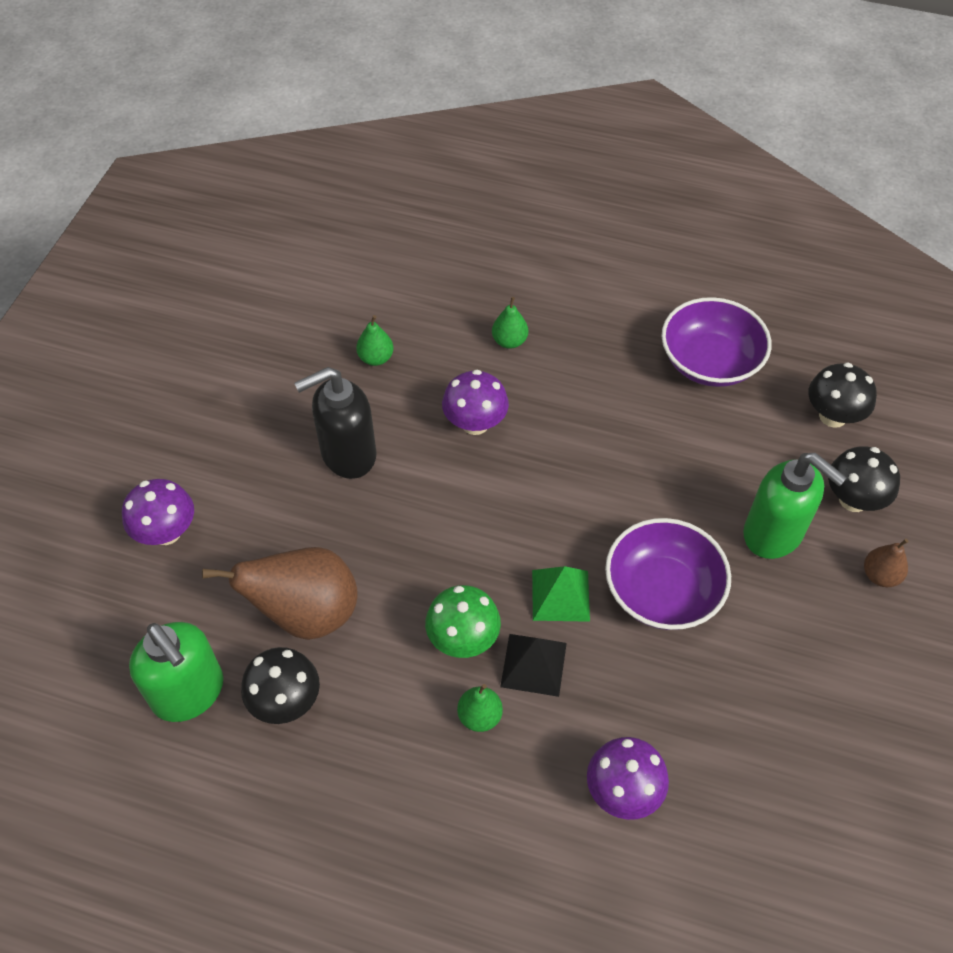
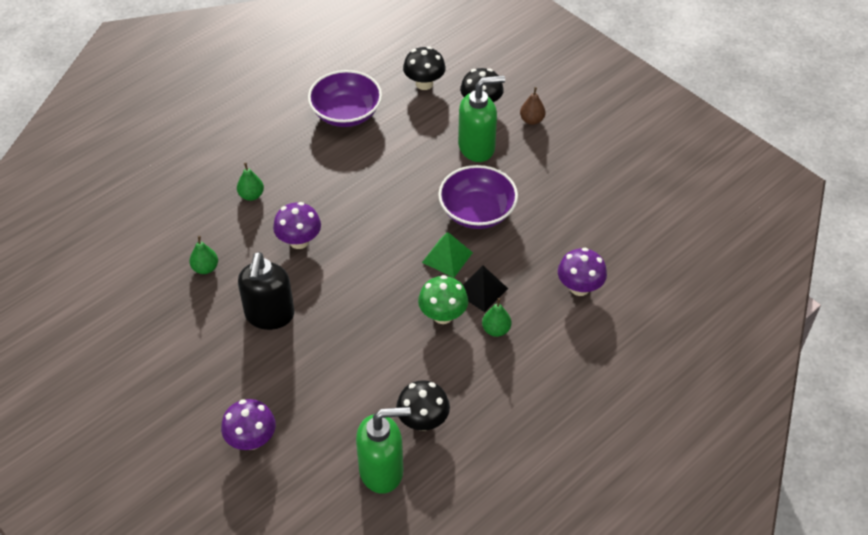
camera: 60 degrees left, 5 degrees down
brown pear [202,547,358,640] -> none

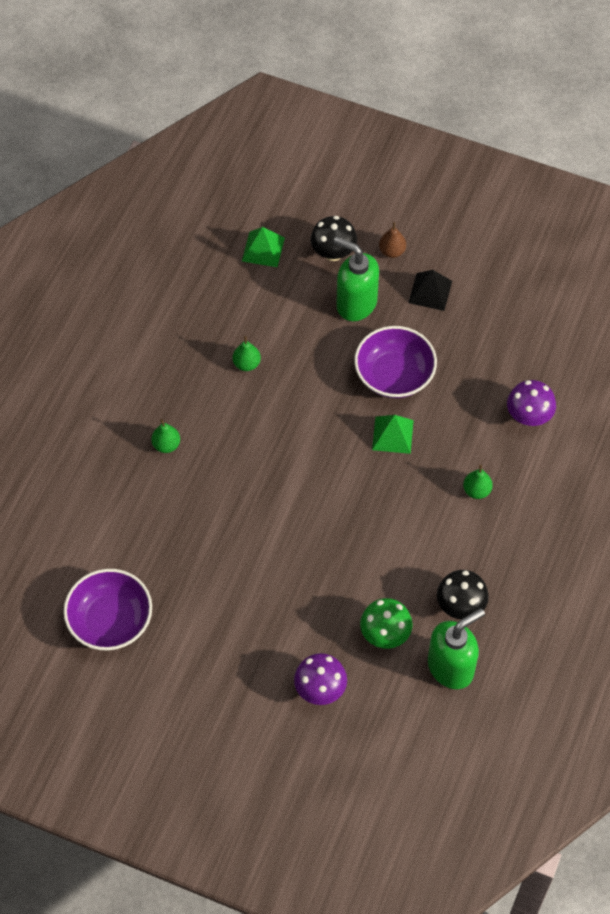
camera: 25 degrees left, 10 degrees up
green pear [190,236,218,274] -> green pear moved to [233,336,261,371]
black soap dispenser [238,252,294,330] -> none
purple mushroom [273,202,321,249] -> none
purple bowl [308,70,382,127] -> purple bowl moved to [63,569,152,651]
black mushroom [403,46,446,90] -> green pyramid [242,227,285,267]
green mushroom [418,275,468,324] -> green mushroom moved to [360,598,413,649]
green soap dispenser [458,75,505,162] -> green soap dispenser turned 105 degrees counterclockwise [334,236,379,321]
black pyramid [463,266,508,312] -> black pyramid moved to [408,270,452,311]

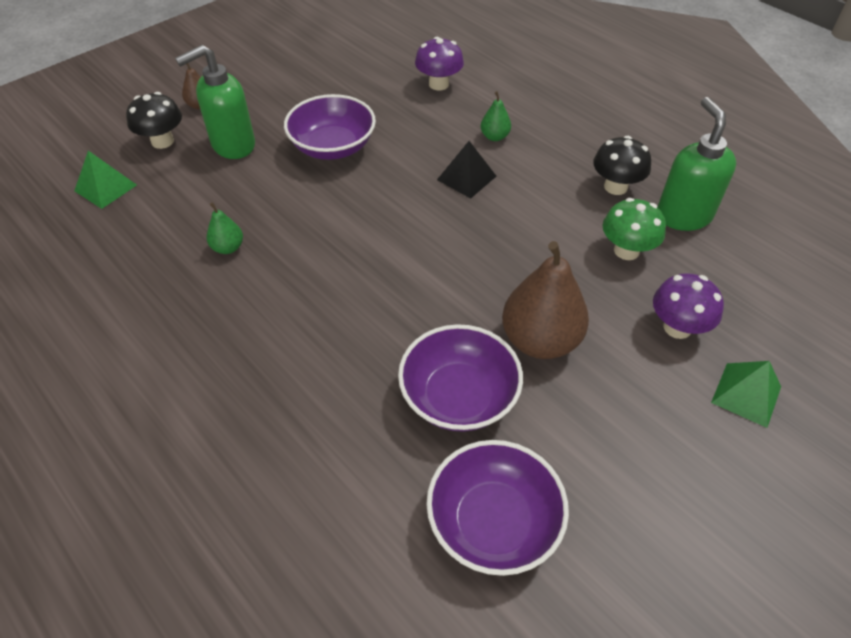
camera: 65 degrees left, 10 degrees down
green pear [151,419,180,453] -> none
green pyramid [372,415,414,454] -> green pyramid moved to [711,361,781,428]
black pyramid [408,270,452,311] -> black pyramid moved to [437,141,497,198]
none -> purple bowl [398,324,523,432]
none -> brown pear [502,241,589,359]

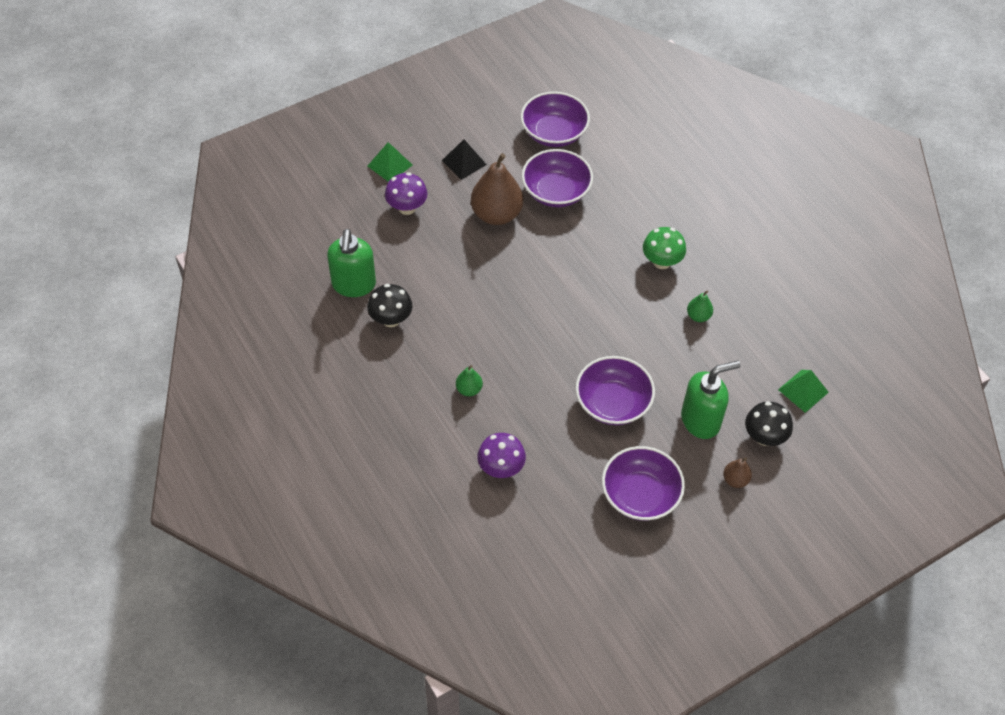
camera: 170 degrees left, 5 degrees up
black pyramid [437,141,497,198] -> black pyramid moved to [442,139,487,180]
green mushroom [603,198,666,260] -> green mushroom moved to [643,227,686,269]
none -> purple bowl [602,446,685,521]

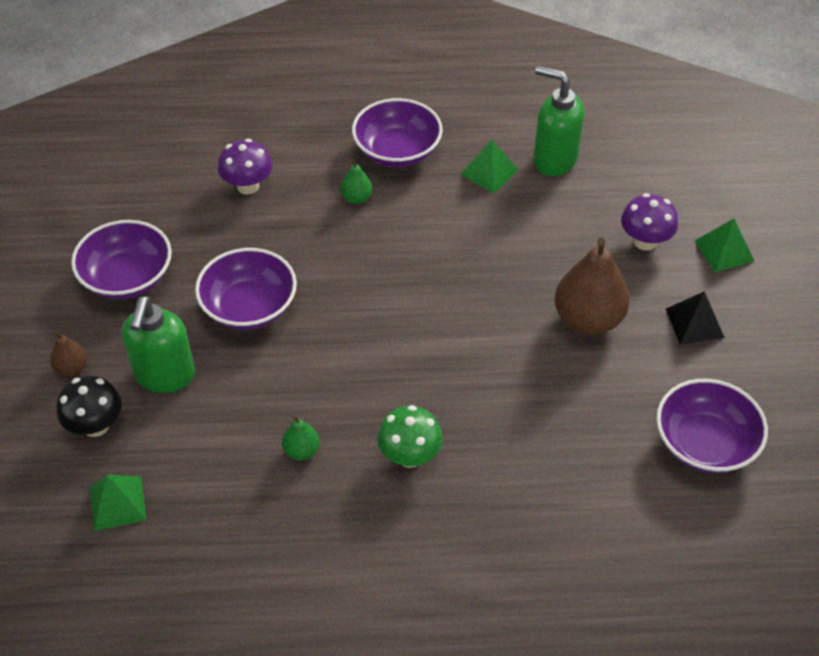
camera: 120 degrees right, 5 degrees down
black mushroom [367,284,412,327] -> green pyramid [460,139,518,194]
purple bowl [522,149,593,207] -> purple bowl moved to [352,98,443,167]

